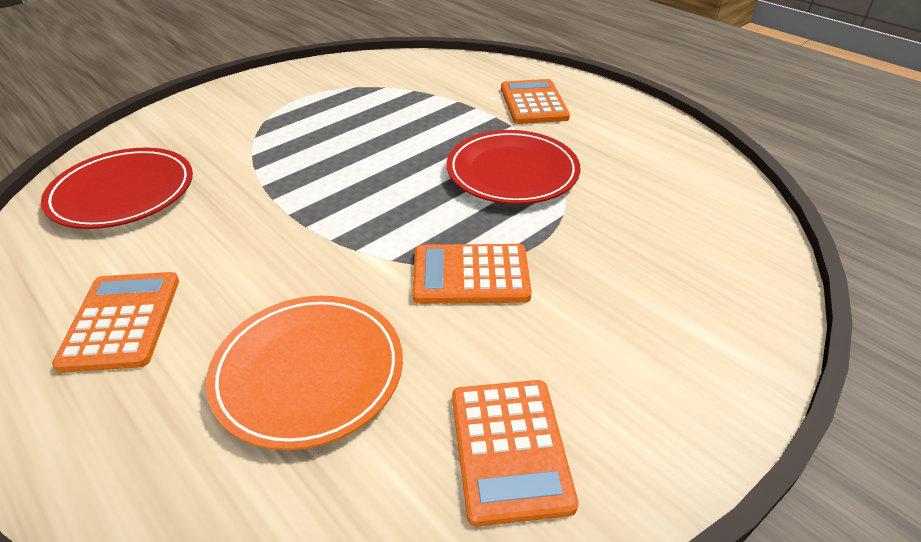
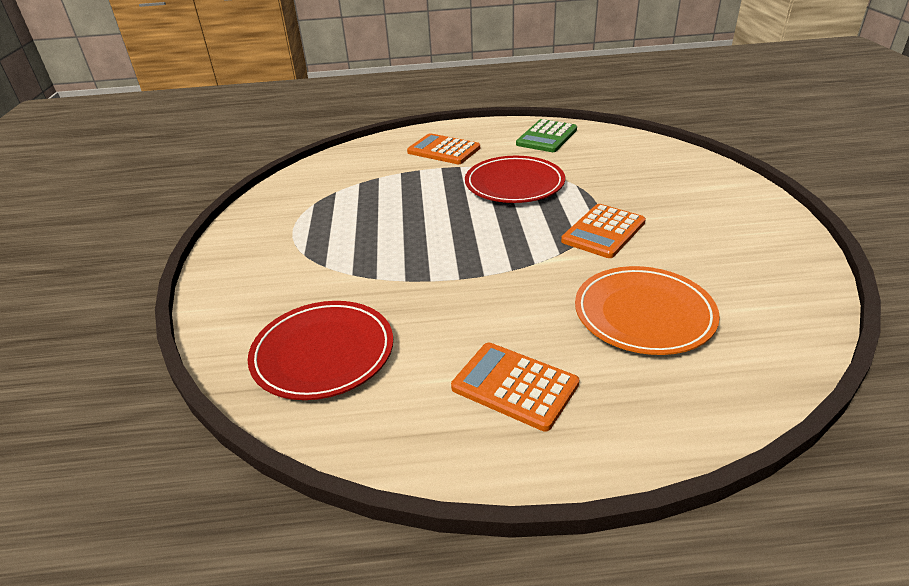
camera: 50 degrees left, 5 degrees down
orange calculator [452,380,578,527] -> none
none -> green calculator [516,119,577,152]

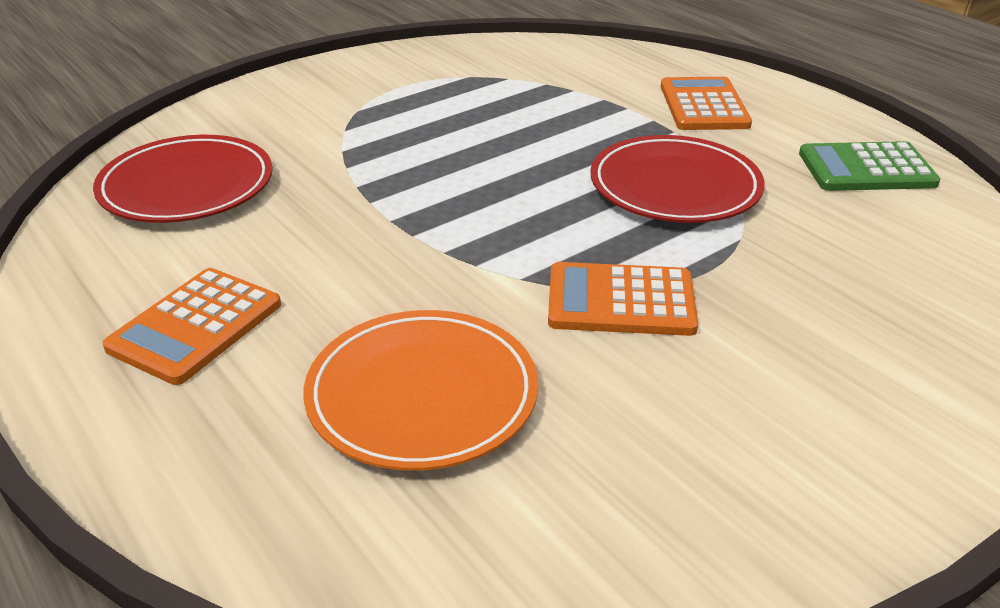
camera: 55 degrees right, 0 degrees up
orange calculator [451,342,579,432] -> orange calculator turned 150 degrees counterclockwise [103,268,281,385]

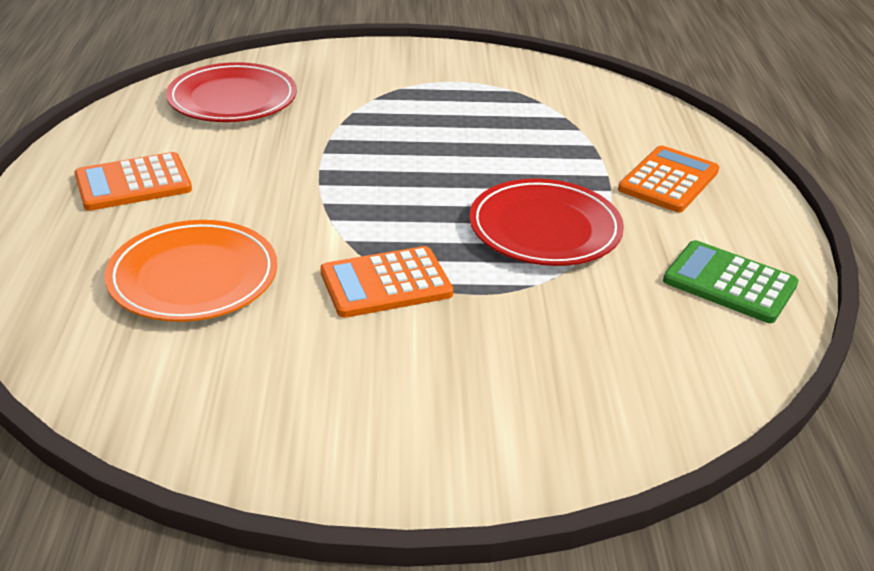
camera: 35 degrees right, 0 degrees up
orange calculator [548,262,698,336] -> orange calculator turned 60 degrees counterclockwise [320,246,453,318]

